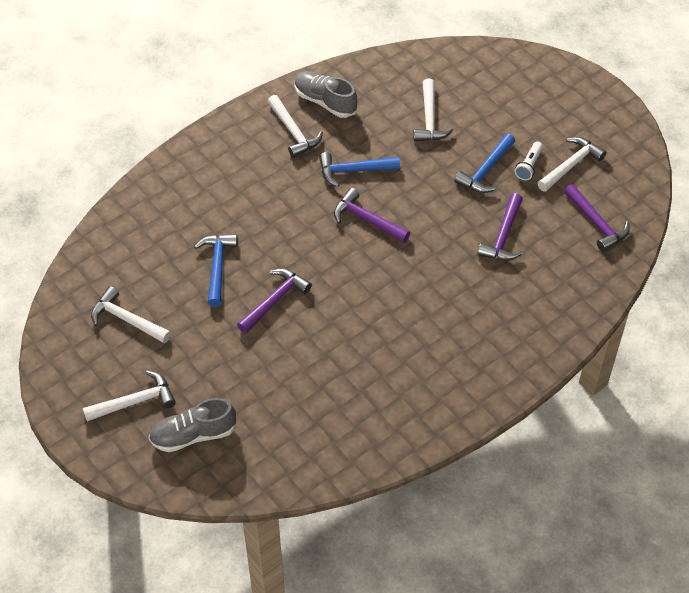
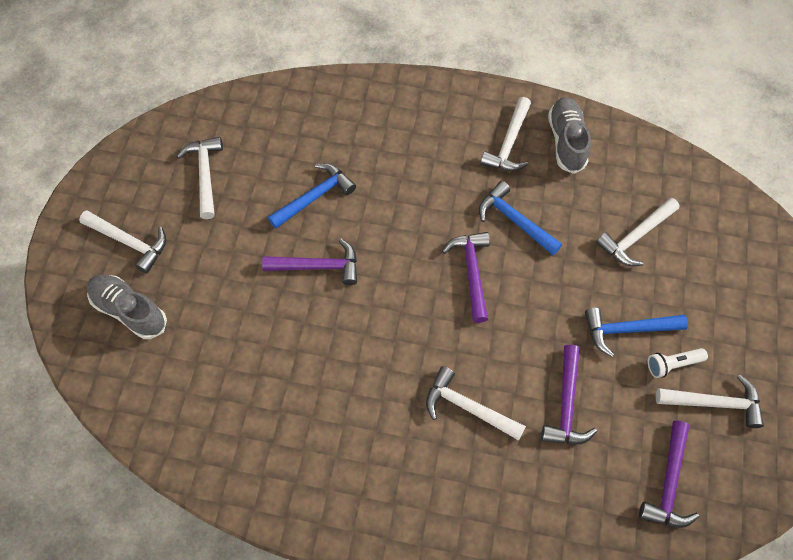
camera: 50 degrees right, 10 degrees up
purple hammer [477,193,523,261] -> purple hammer turned 60 degrees counterclockwise [541,345,597,445]
none -> white hammer [426,366,526,441]

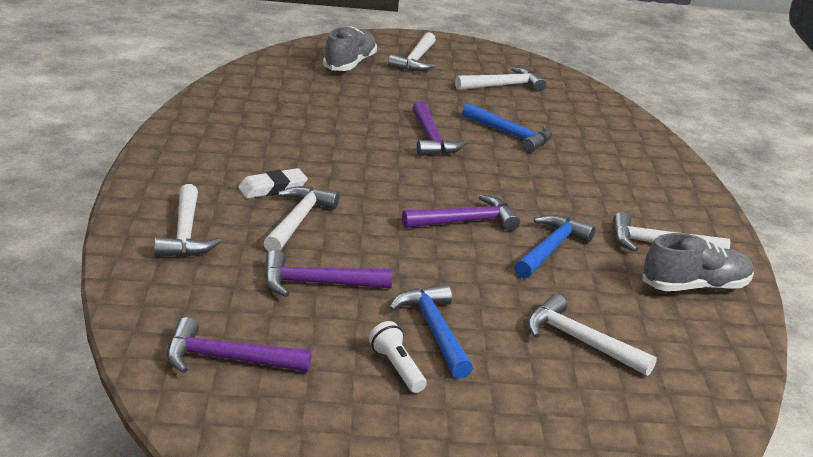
camera: 75 degrees right, 35 degrees down
white hammer [656,375,764,428] -> white hammer moved to [154,184,221,257]
none -> white eraser [238,168,308,199]

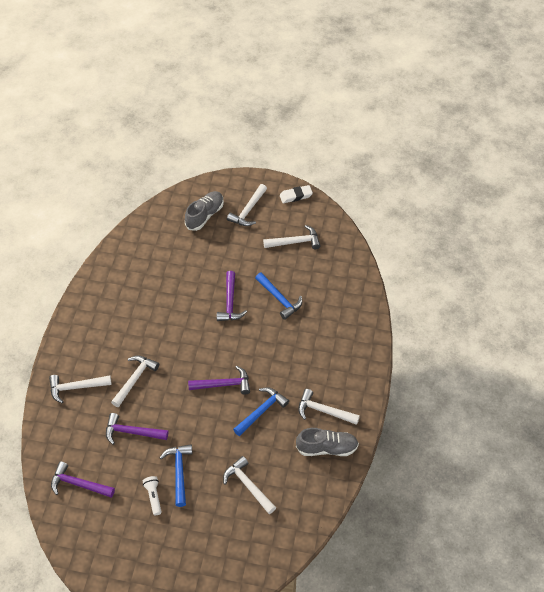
camera: 15 degrees right, 25 degrees up
white hammer [154,184,221,257] -> white hammer turned 75 degrees clockwise [49,375,112,403]
white eraser [238,168,308,199] -> white eraser moved to [280,185,313,203]

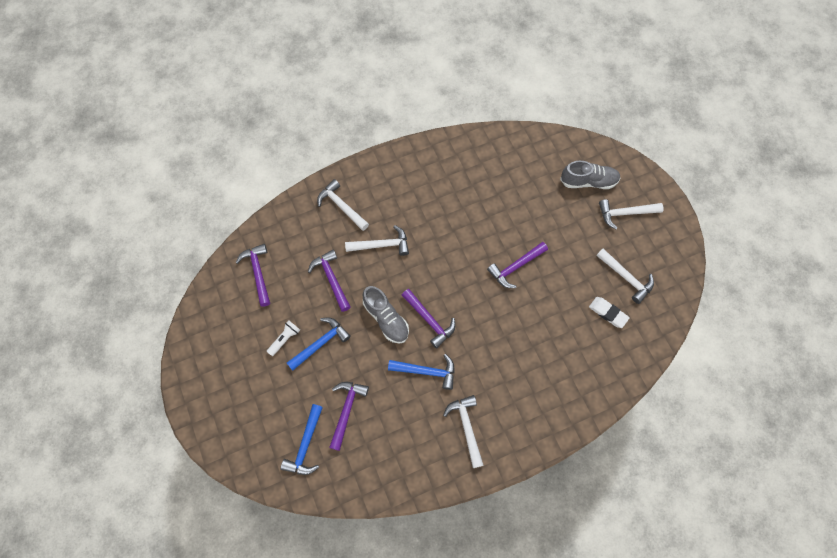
camera: 55 degrees right, 15 degrees up
white hammer [223,456,276,514] -> purple hammer [329,382,369,451]
blue hammer [255,272,302,320] -> blue hammer moved to [281,404,323,475]
white eraser [280,185,313,203] -> white eraser moved to [589,297,630,328]
grey shoe [296,428,359,456] -> grey shoe moved to [363,286,409,344]

